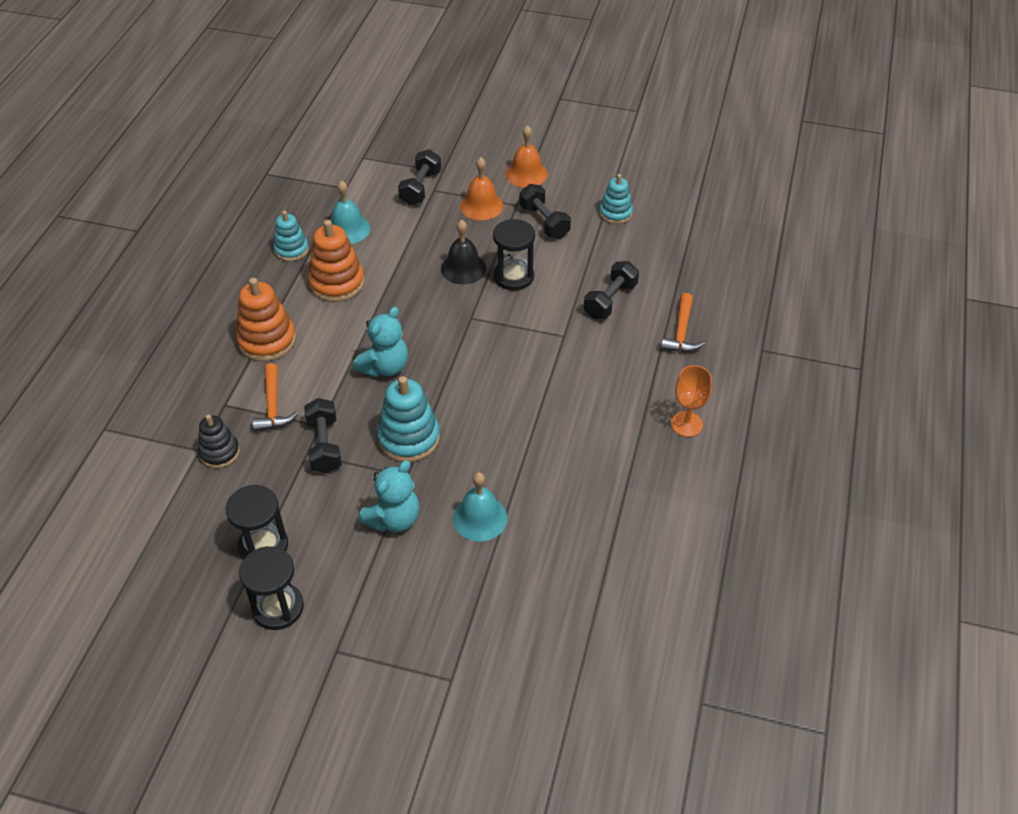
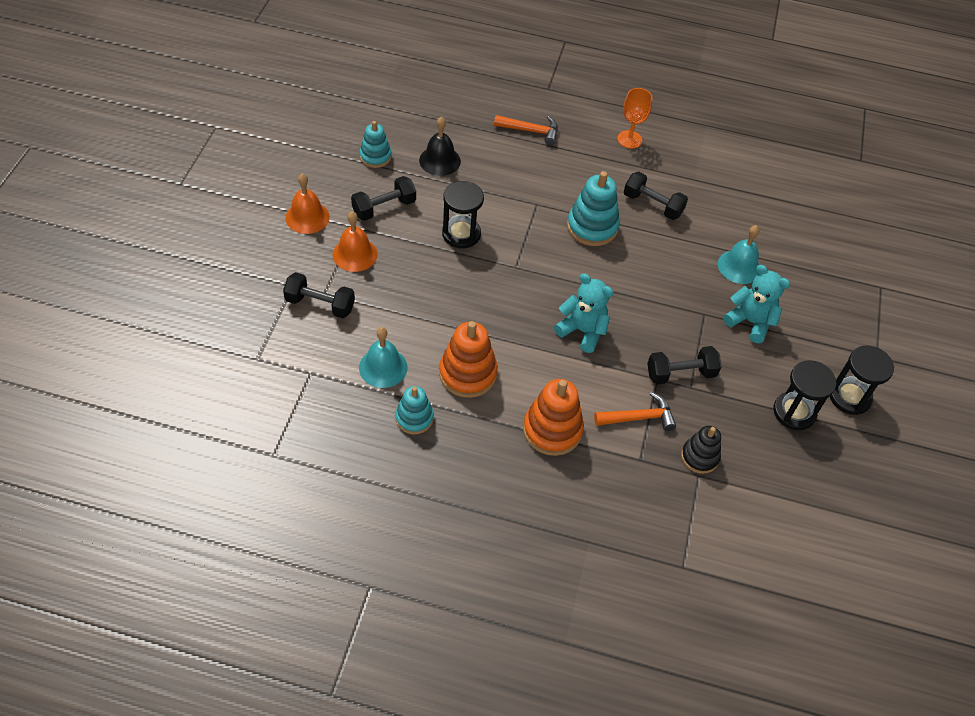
camera: 95 degrees left, 5 degrees up
turquoise stacking toy [377,376,440,462] -> turquoise stacking toy moved to [567,171,620,246]
black bell [441,220,486,284] -> black bell moved to [419,117,461,176]
black dumbbell [584,261,639,319] -> black dumbbell moved to [624,172,688,220]

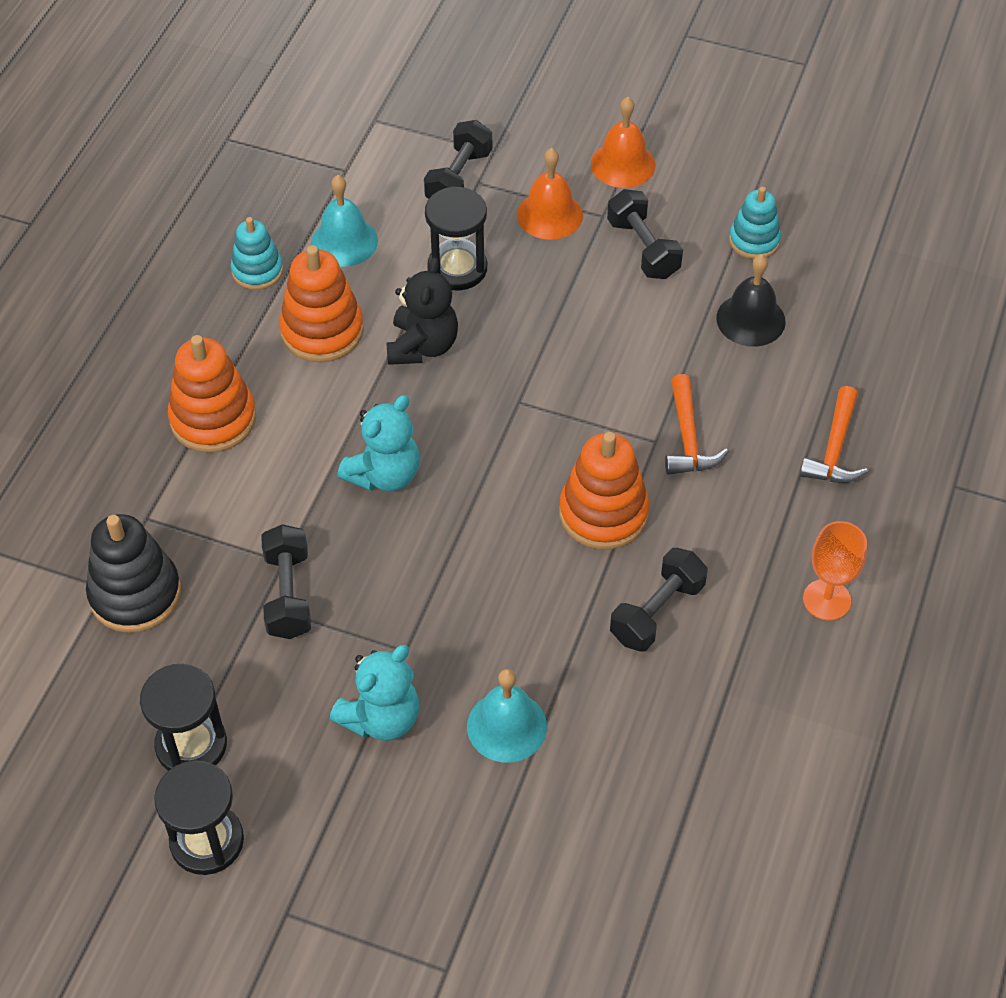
camera: 100 degrees right, 0 degrees up
black hourglass [442,181,484,248] -> black hourglass moved to [425,186,487,290]
turquoise stacking toy [567,171,620,246] -> orange stacking toy [559,432,649,550]
orange hammer [594,392,676,431] -> orange hammer moved to [665,374,729,475]
black stacking toy [681,426,721,474] -> black stacking toy [86,514,181,633], size x1.57
none -> black teddy bear [386,257,458,365]

